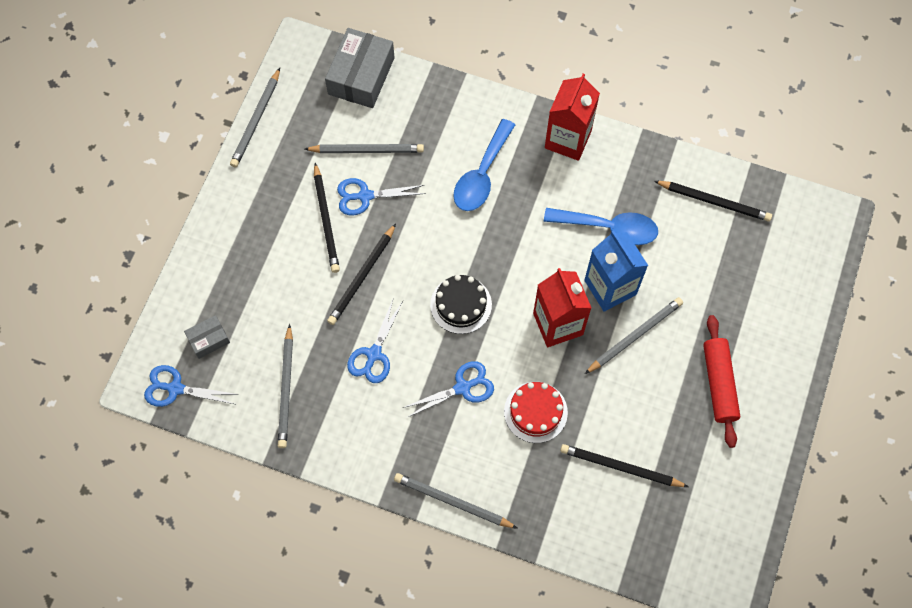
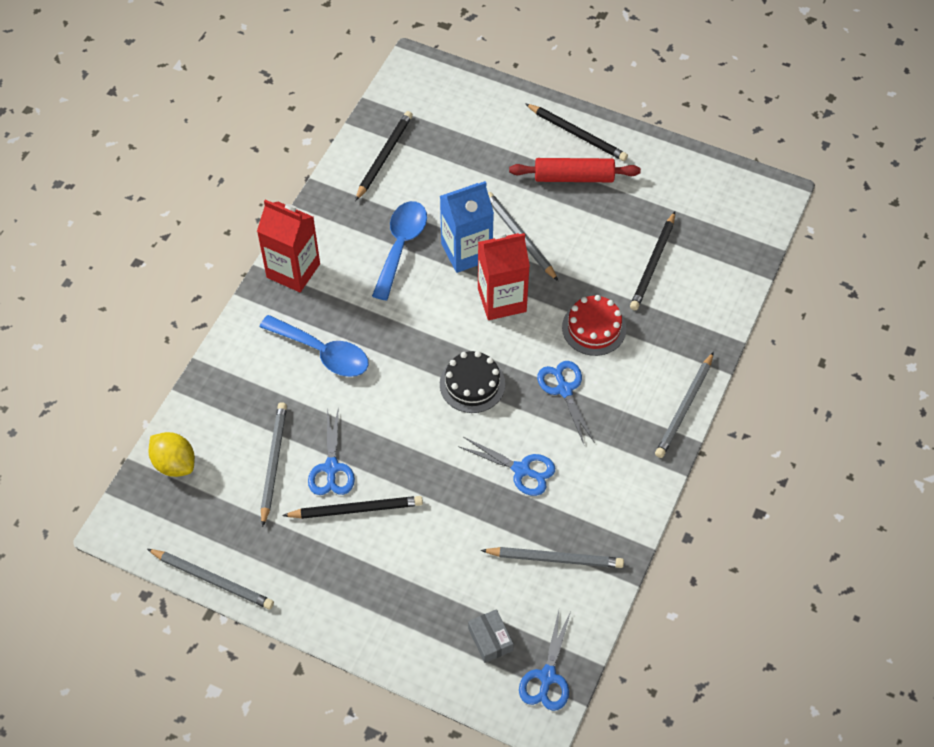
camera: 85 degrees left, 10 degrees down
grey box [325,28,394,108] -> yellow lemon [149,432,195,477]
black pencil [327,224,396,325] -> black pencil moved to [525,103,628,161]

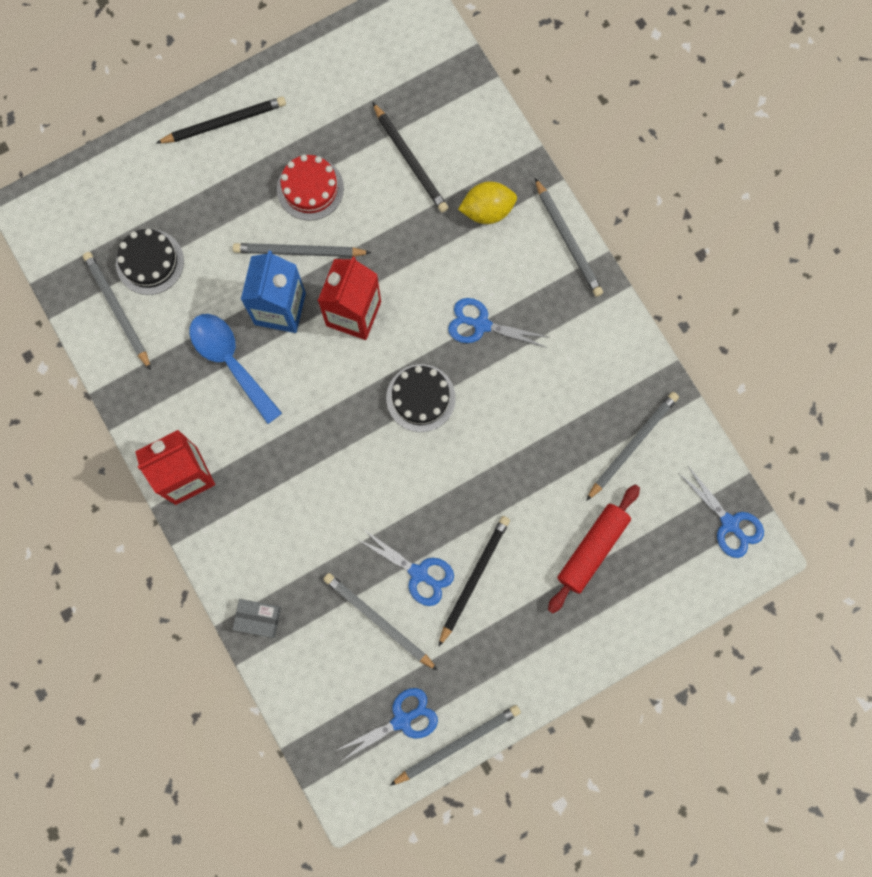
camera: 55 degrees left, 20 degrees up
yellow lemon [149,432,195,477] -> yellow lemon moved to [458,181,517,224]
blue spoon [260,315,369,377] -> none
black pencil [355,111,413,201] -> grey pencil [83,252,151,370]
blue scissors [458,437,555,496] -> blue scissors moved to [335,688,438,762]
grey box [468,609,514,663] -> grey box moved to [232,599,281,638]
red rolling pin [509,158,641,182] -> red rolling pin moved to [548,485,640,613]
red cake [562,295,626,356] -> red cake moved to [277,155,344,221]
none -> black cake [116,229,184,295]

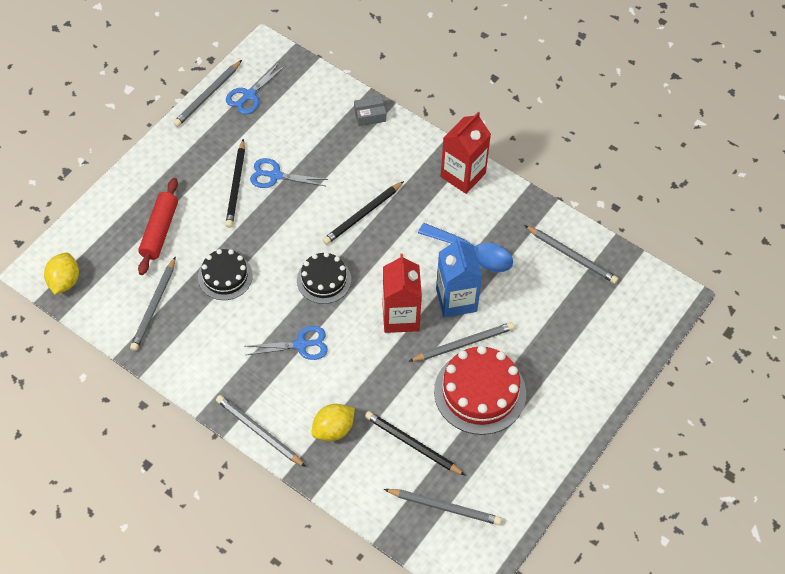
camera: 155 degrees right, 20 degrees down
black cake [116,229,184,295] -> black cake moved to [198,249,253,300]
black pencil [156,96,286,143] -> black pencil moved to [323,181,404,245]
red cake [277,155,344,221] -> red cake [434,345,526,435], size x1.62
grey pencil [323,573,438,671] -> grey pencil moved to [384,489,502,525]
blue scissors [679,465,764,558] -> yellow lemon [44,252,79,295]

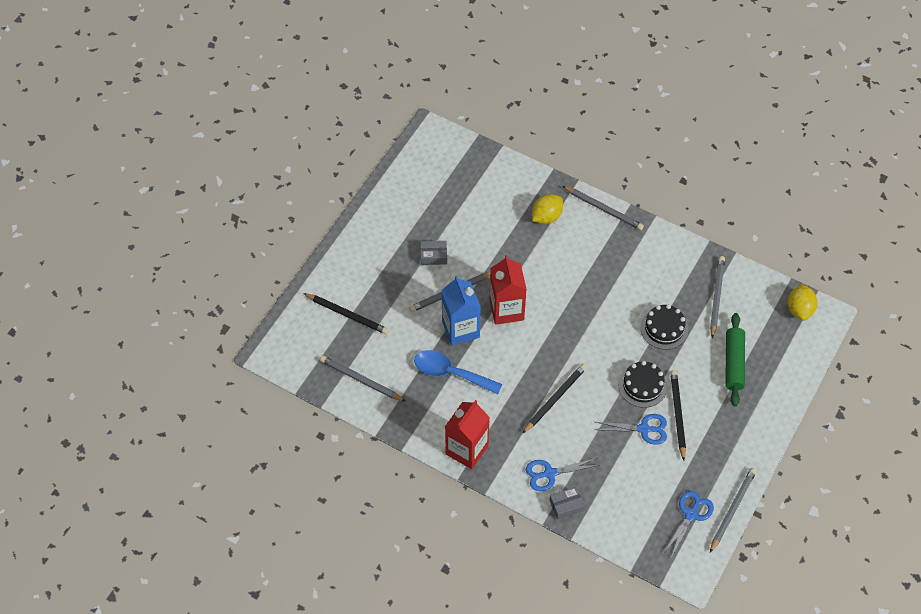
camera: 175 degrees right, 0 degrees up
red rolling pin [138,178,178,275] -> green rolling pin [725,313,745,406]
blue scissors [244,326,328,360] -> blue scissors moved to [526,458,599,492]
black cake [297,252,351,304] -> black cake moved to [619,361,667,408]
black pencil [365,411,466,476] -> black pencil moved to [303,293,389,334]
grey pencil [384,489,502,525] -> none
red cake [434,345,526,435] -> grey box [421,241,447,265]

